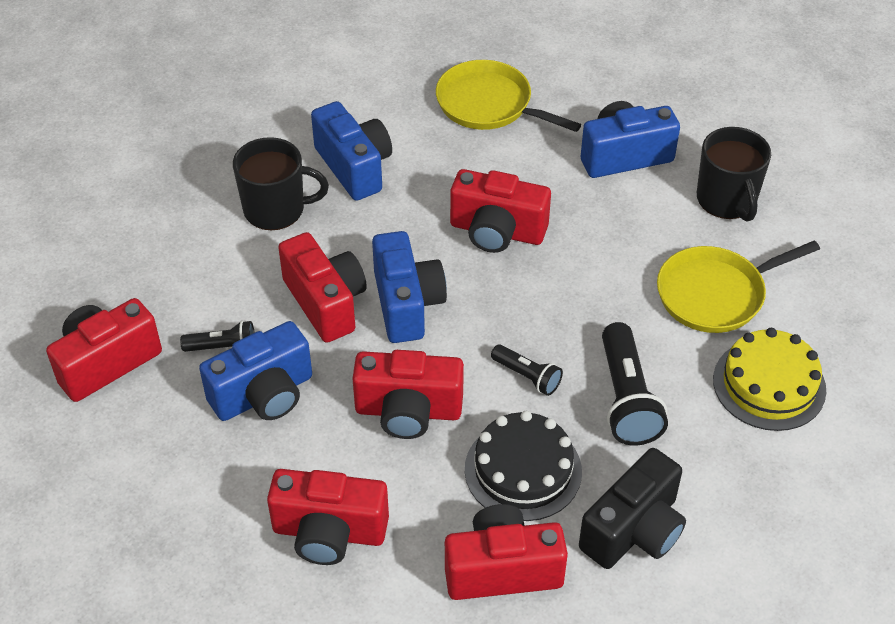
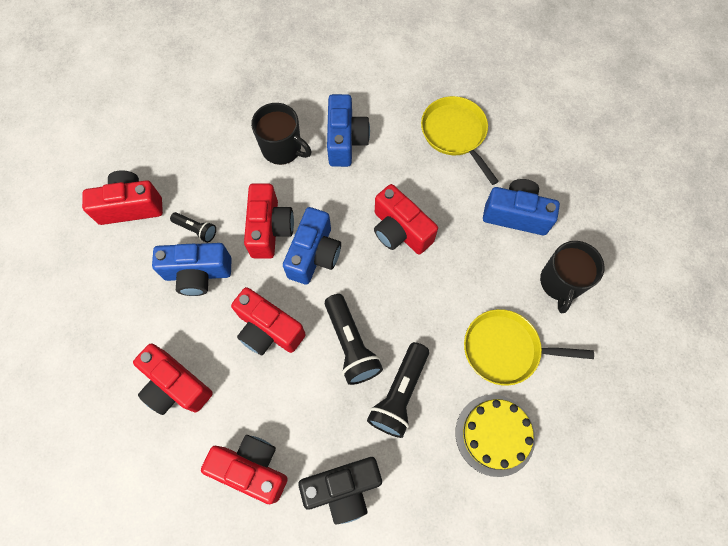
camera: 30 degrees right, 20 degrees up
black cake [465,411,582,521] -> none
black flashlight [491,344,563,396] -> black flashlight [325,294,383,385], size x1.78

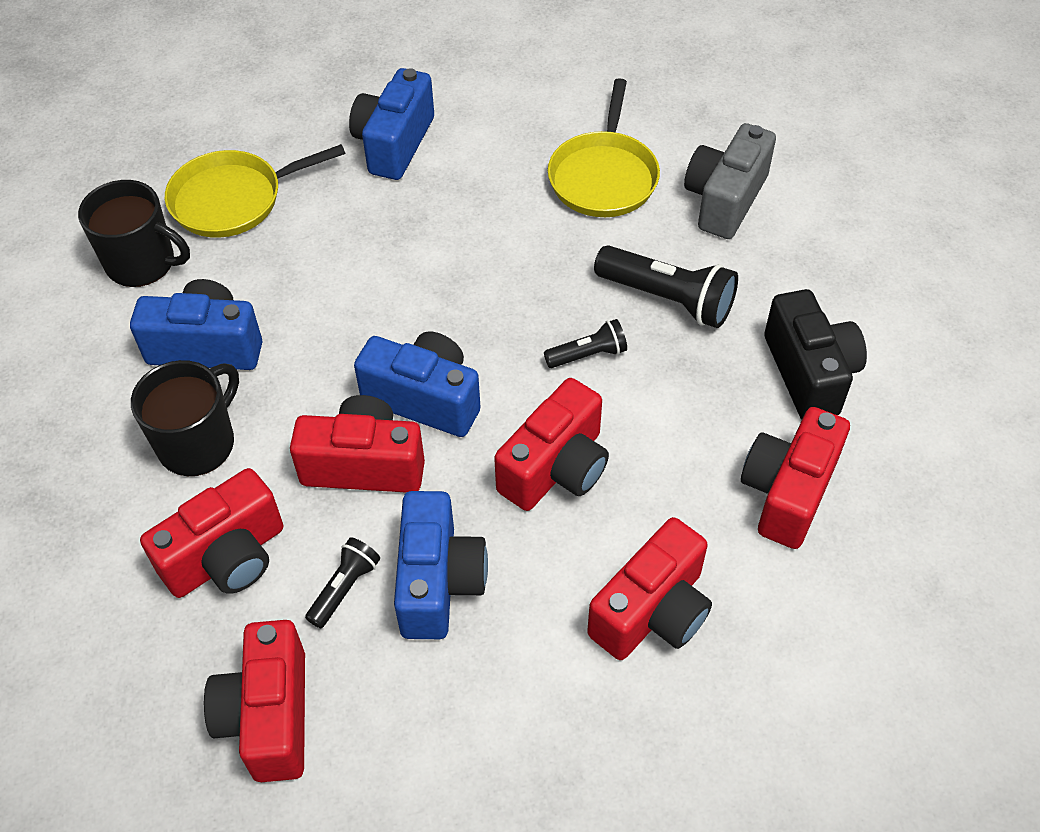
camera: 85 degrees left, 15 degrees down
black flashlight [325,294,383,385] -> black flashlight [544,319,627,368], size x0.56
red camera [374,184,438,254] -> red camera moved to [140,468,284,598]
yellow cake [455,395,535,477] -> grey camera [684,123,776,239]
black mug [540,241,604,313] -> black mug moved to [78,180,190,287]

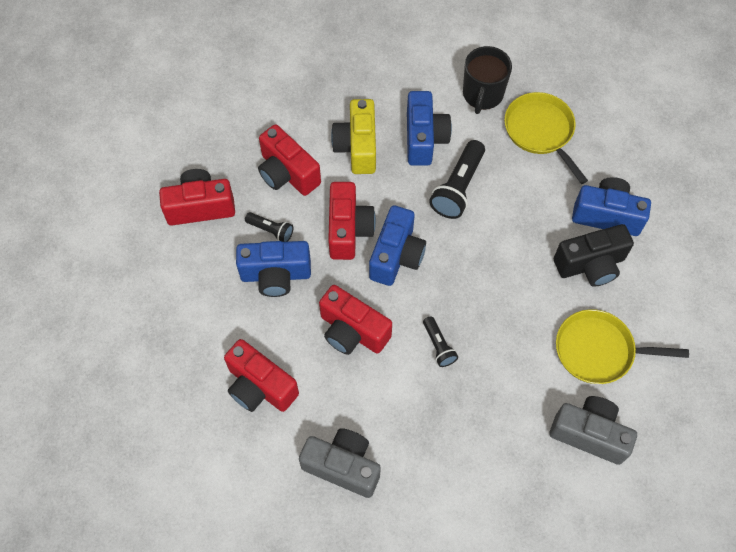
camera: 85 degrees right, 10 degrees up
black mug [131,360,239,476] -> yellow camera [331,99,376,174]
black flashlight [594,245,738,328] -> black flashlight moved to [429,140,485,219]
red camera [741,407,850,549] -> grey camera [299,428,381,498]
black camera [764,289,867,419] -> black camera moved to [554,224,634,287]

